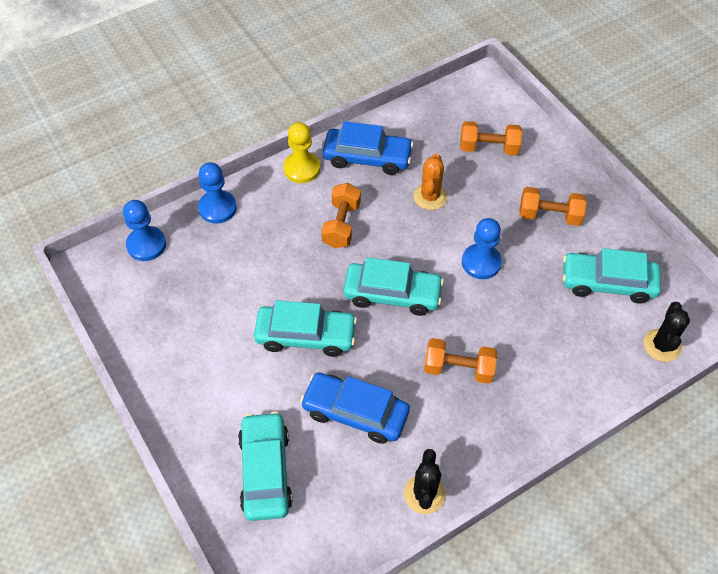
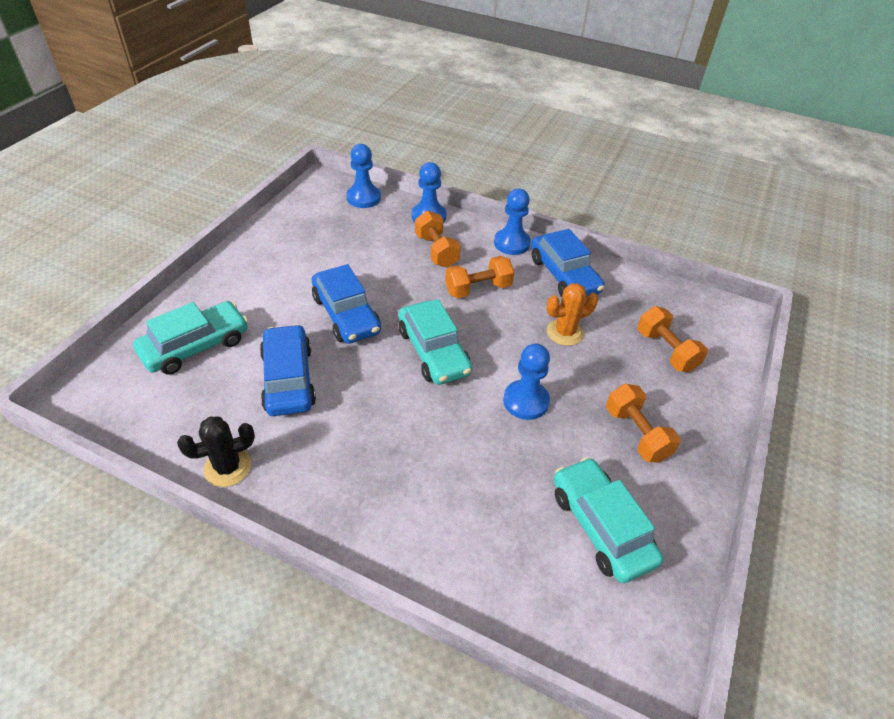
camera: 55 degrees right, 10 degrees down
turquoise car [254,300,357,357] -> blue car [312,264,381,344]
yellow pawn [283,122,320,183] -> blue pawn [494,188,531,255]
orange dumbbell [424,338,497,384] -> orange dumbbell moved to [415,211,461,268]
black cactus [644,302,690,362] -> none

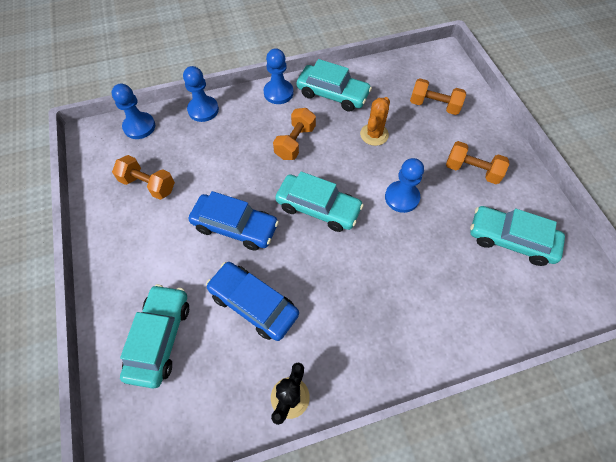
camera: 40 degrees left, 15 degrees up
orange dumbbell [415,211,461,268] -> orange dumbbell moved to [112,155,175,200]
blue car [531,229,605,297] -> turquoise car [297,59,372,112]

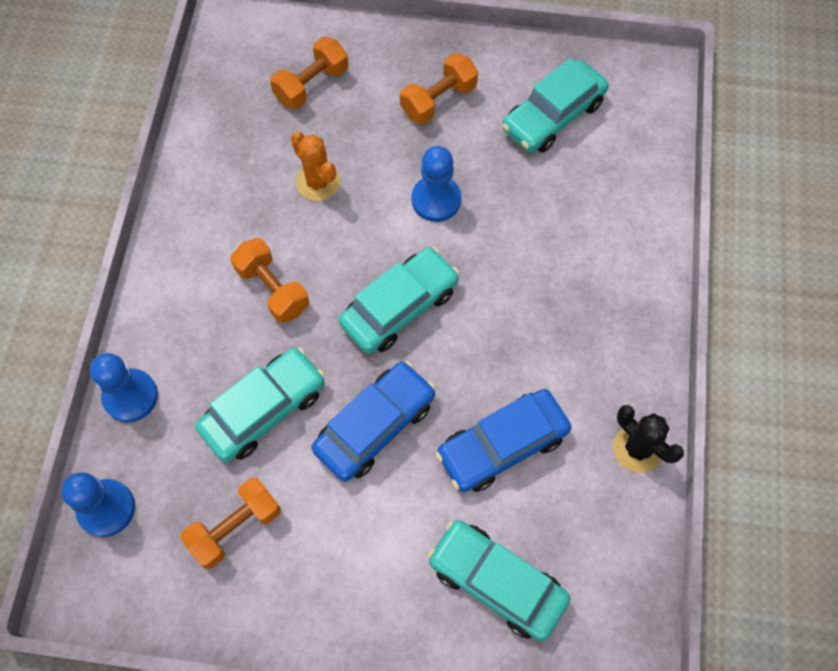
camera: 65 degrees left, 5 degrees up
blue pawn [264,48,294,104] -> none
turquoise car [297,59,372,112] -> turquoise car moved to [195,348,325,462]

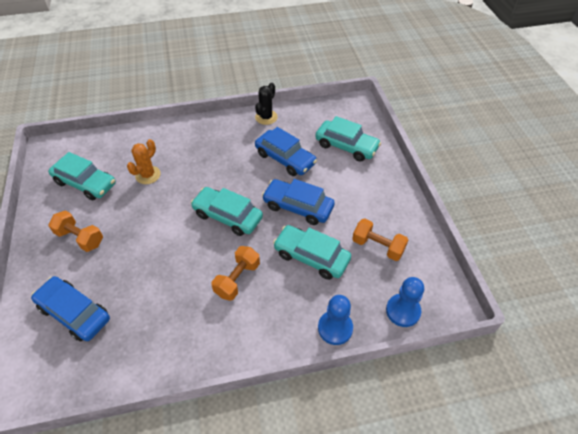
camera: 110 degrees left, 15 degrees down
orange dumbbell [270,37,348,109] -> blue car [31,276,110,342]
orange cactus [291,132,340,201] -> orange cactus moved to [127,139,161,184]
blue pawn [412,146,461,222] -> none
turquoise car [428,520,571,641] -> turquoise car turned 75 degrees counterclockwise [315,116,381,162]

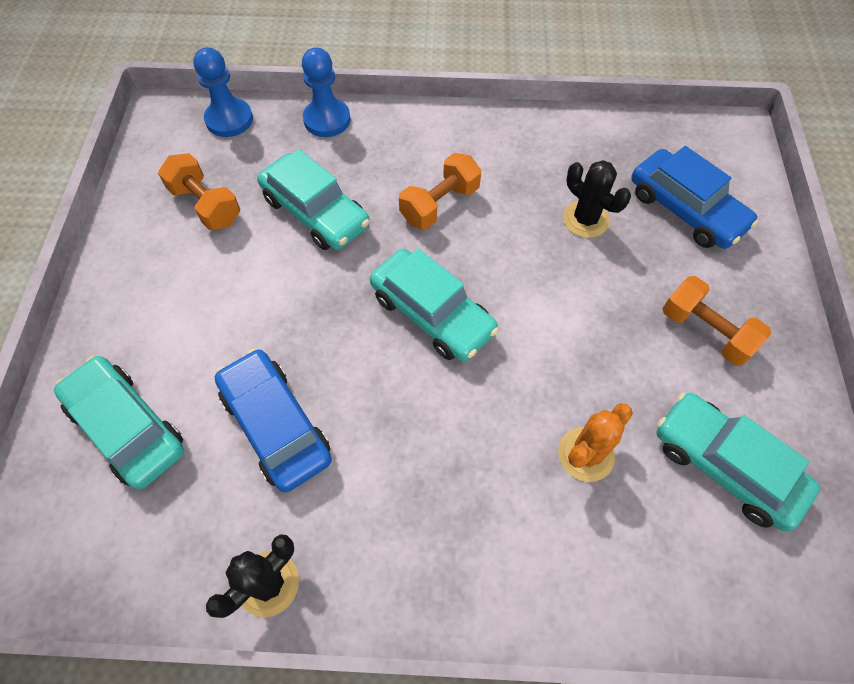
camera: 165 degrees left, 10 degrees up
blue car [262,179,335,225] -> none
none -> black cactus [563,160,631,238]

